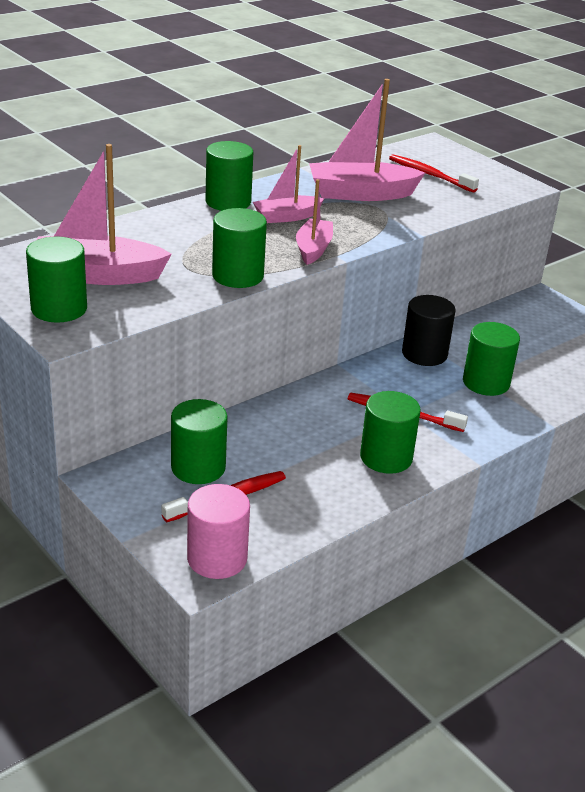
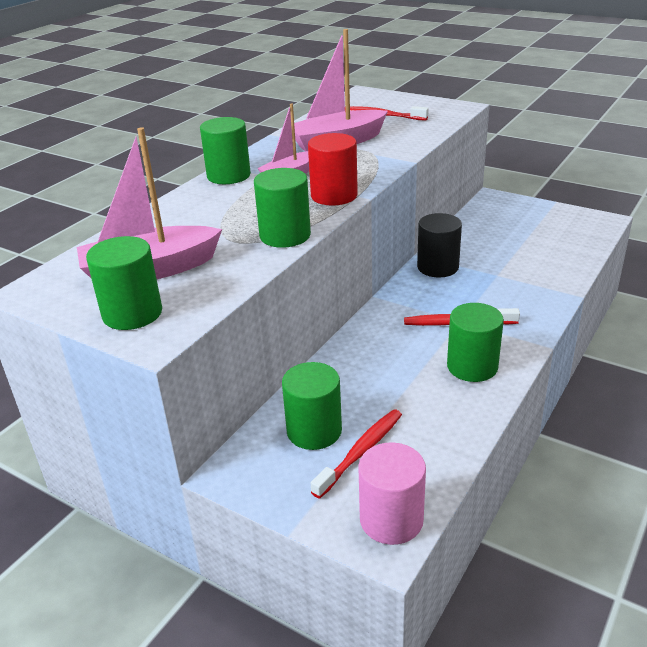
camera: 15 degrees left, 0 degrees up
pink boat [296,179,333,265] -> red cylinder [308,133,358,206]
green cylinder [463,322,520,396] -> none

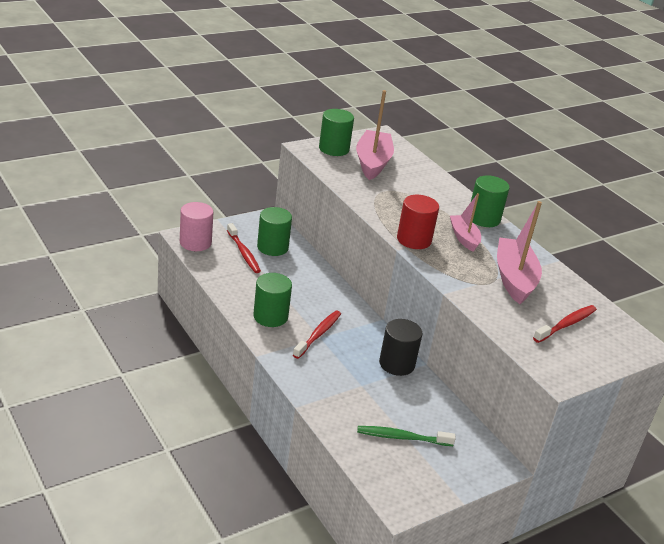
camera: 110 degrees right, 0 degrees up
green cylinder [254,168,311,248] -> none
none -> green toothbrush [357,426,456,446]

